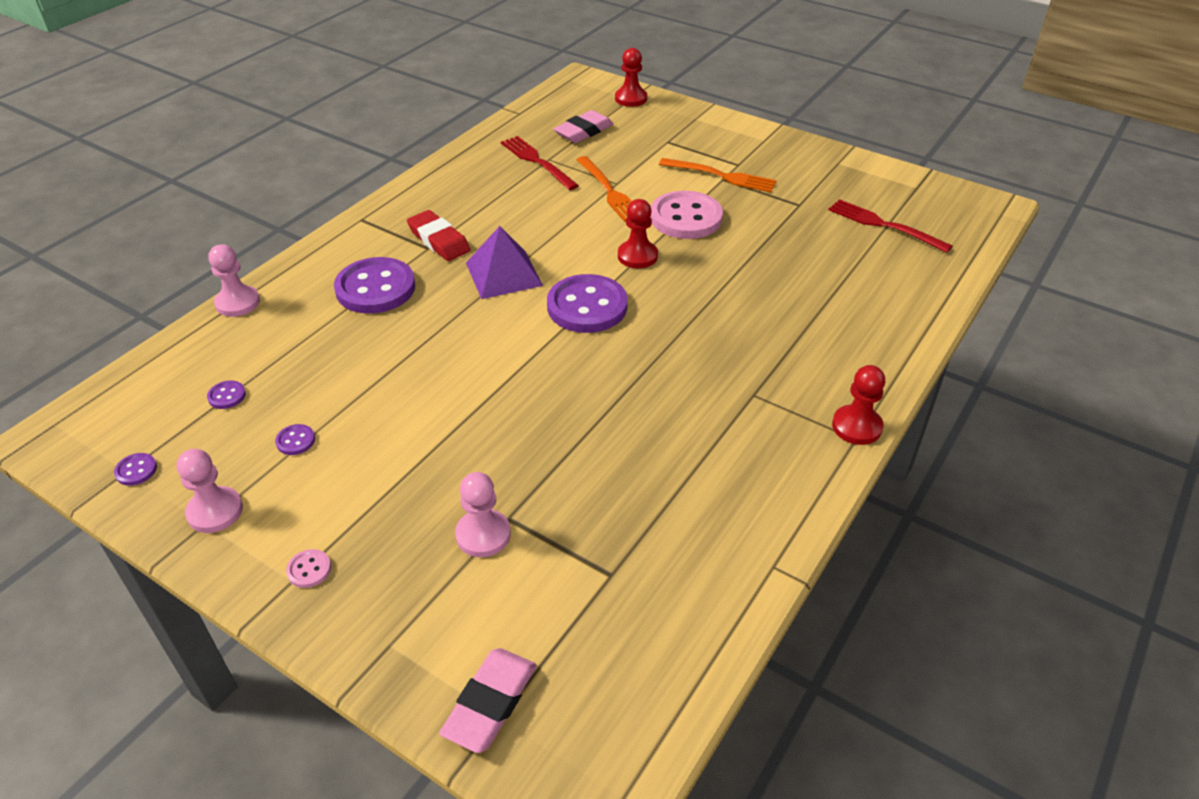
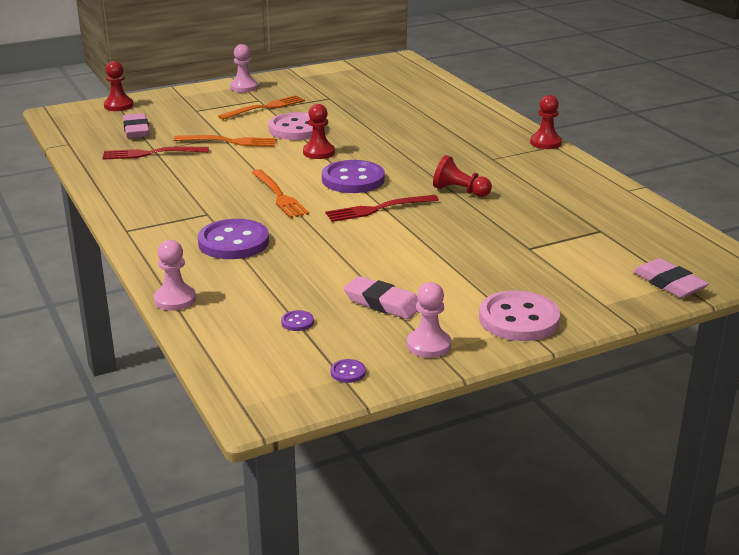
camera: 60 degrees left, 15 degrees down
purple button [275,424,315,455] -> pink eraser [344,276,418,319]
pink button [286,549,331,588] -> pink button [479,290,560,341], size x2.46
red eraser [407,210,470,261] -> none
pink pawn [455,472,511,557] -> pink pawn moved to [230,44,258,92]
purple pyramid [466,226,543,299] -> orange fork [251,169,309,218]
red fork [828,199,953,253] -> red fork moved to [325,195,439,222]
none -> red pawn [433,155,492,197]

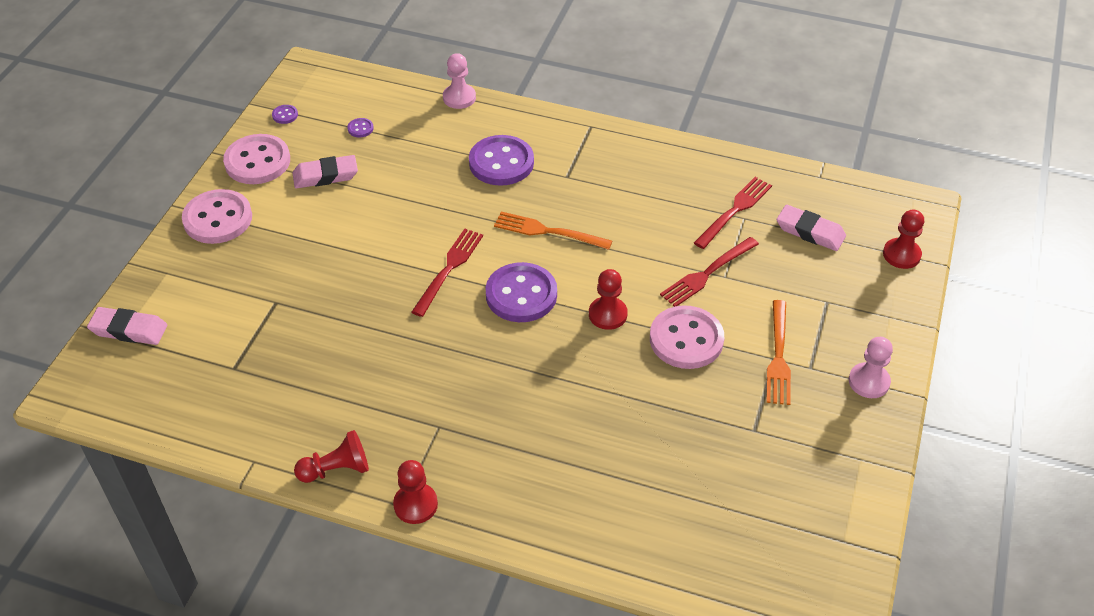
camera: 135 degrees right, 20 degrees up
orange fork [174,135,277,147] -> red fork [660,237,759,307]
pink pawn [407,282,451,358] -> pink button [223,134,290,184]
red pawn [433,155,492,197] -> red pawn moved to [294,430,369,483]

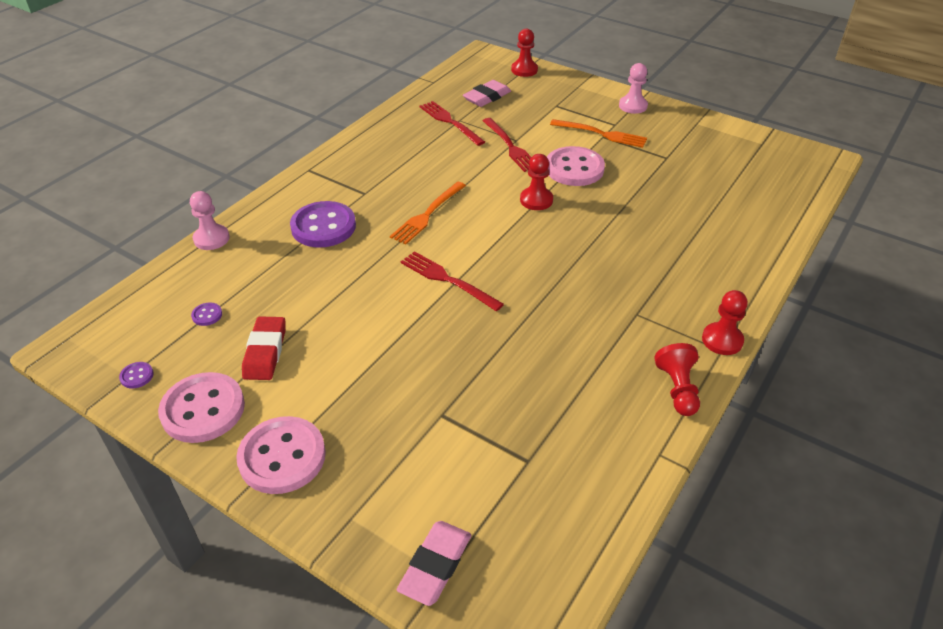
camera: 75 degrees left, 5 degrees down
pink eraser [293,155,358,189] -> red eraser [242,316,286,380]
purple button [486,262,557,322] -> none

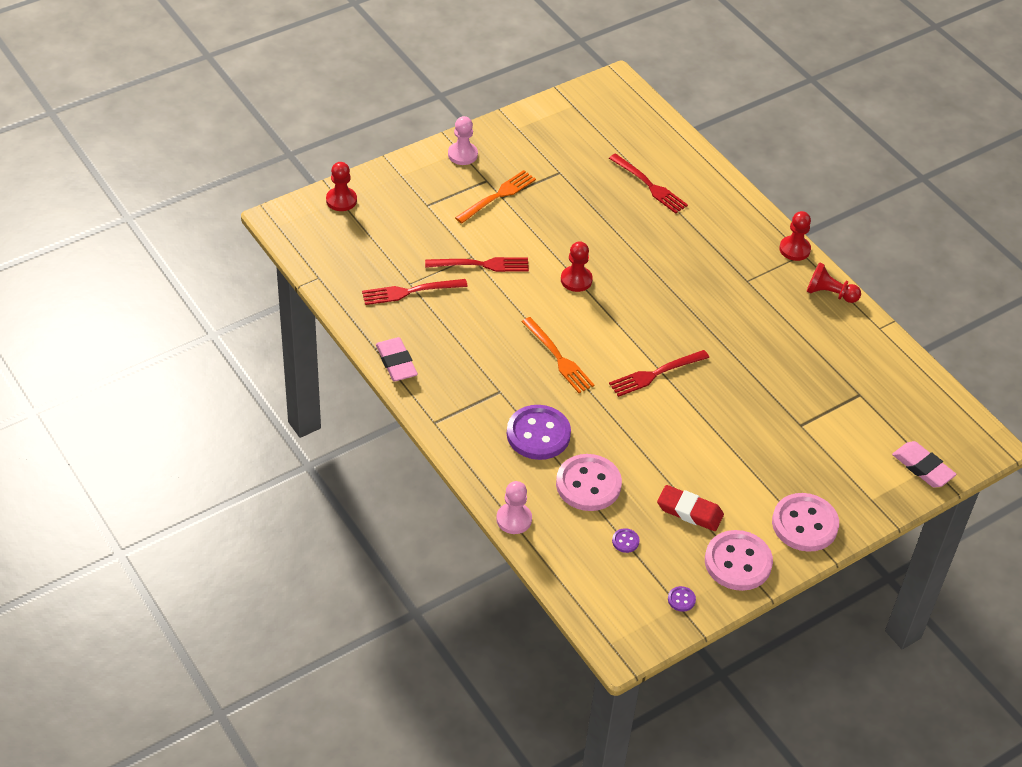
camera: 70 degrees left, 5 degrees up
pink eraser [463,80,511,107] -> pink eraser moved to [376,337,418,382]
pink button [547,146,605,186] -> pink button moved to [556,454,622,511]
none -> red fork [609,153,688,214]

